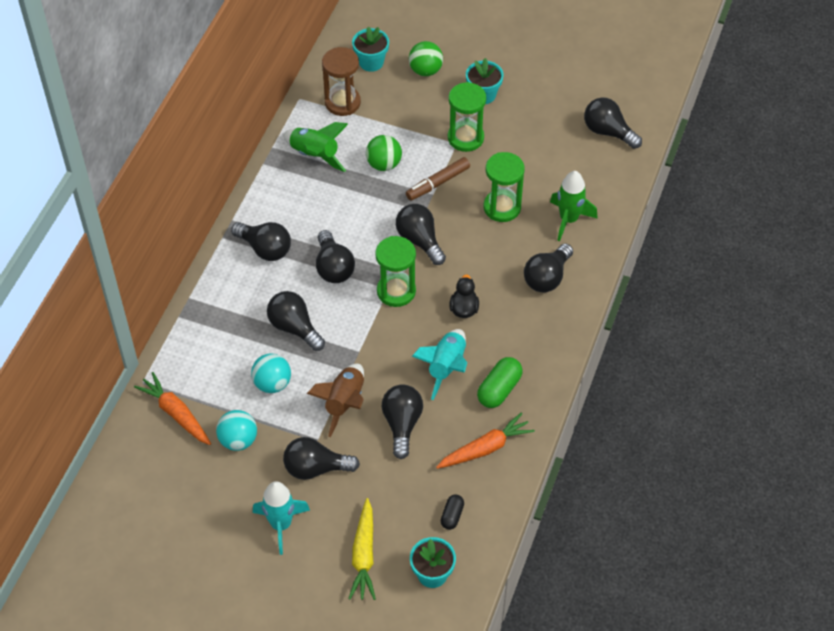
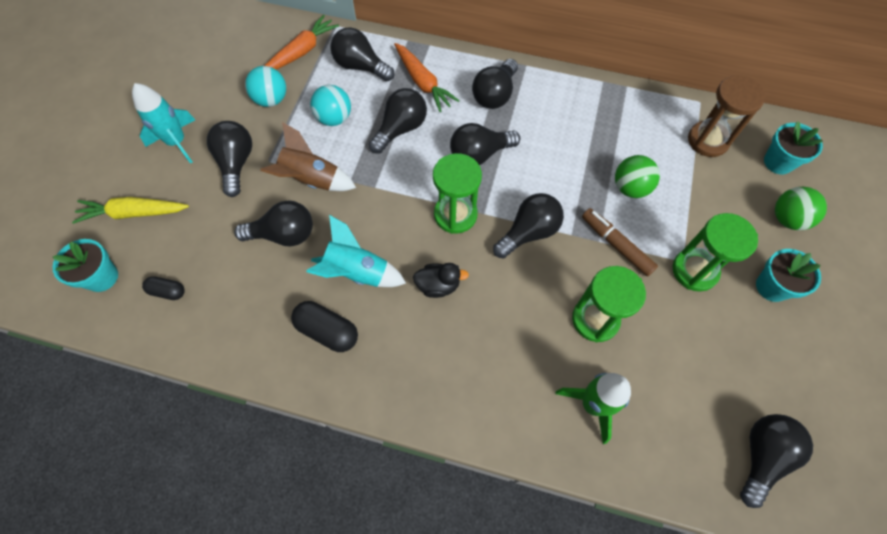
camera: 85 degrees right, 10 degrees up
green rocket [283,122,348,172] -> none
orange carrot [436,412,535,469] -> orange carrot moved to [394,43,460,112]
green capsule [477,357,523,408] -> black capsule [291,301,358,352]
black light bulb [524,244,573,292] -> black light bulb moved to [330,28,395,81]

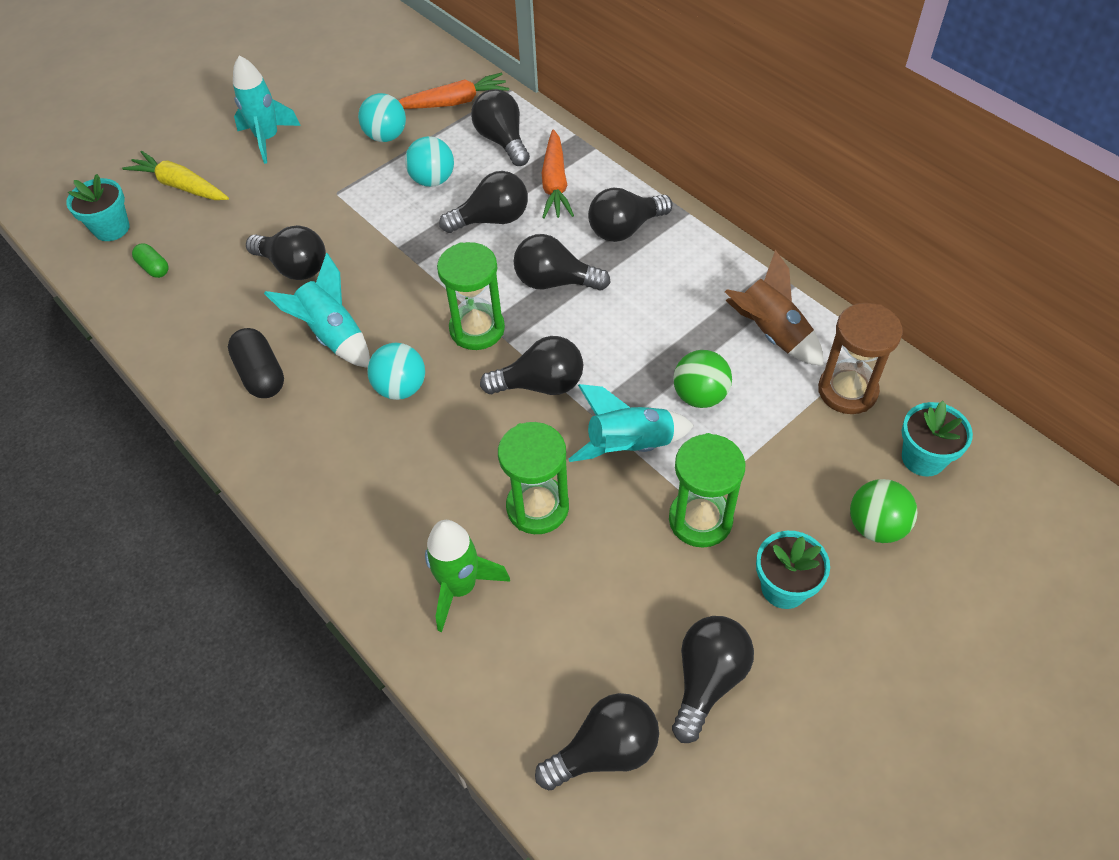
camera: 35 degrees right, 10 degrees down
black capsule [142,276,185,300] -> green capsule [132,243,169,278]
black light bulb [207,121,252,197] -> black light bulb moved to [672,616,754,743]
brown rocket [260,122,356,191] -> brown rocket moved to [725,250,824,366]
black duck [413,263,469,298] -> turquoise ball [367,343,425,400]
brown marker [582,208,658,276] -> turquoise rocket [569,384,694,462]

